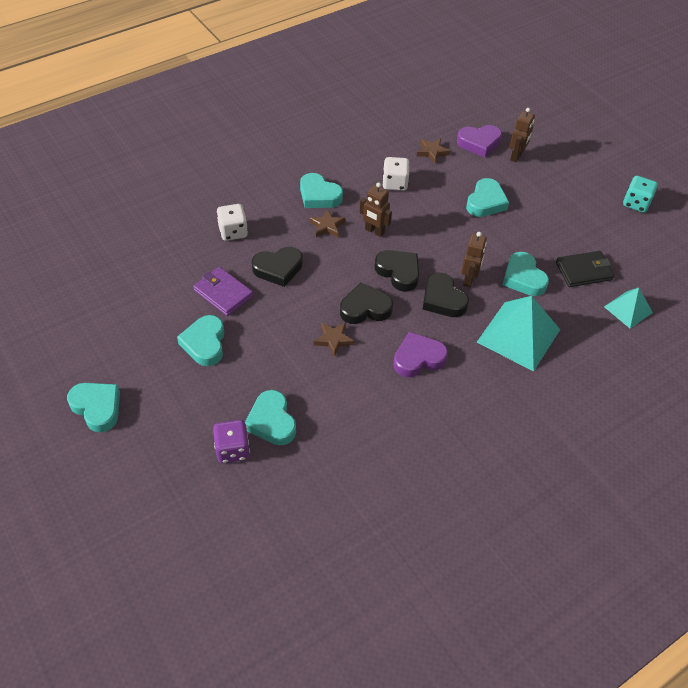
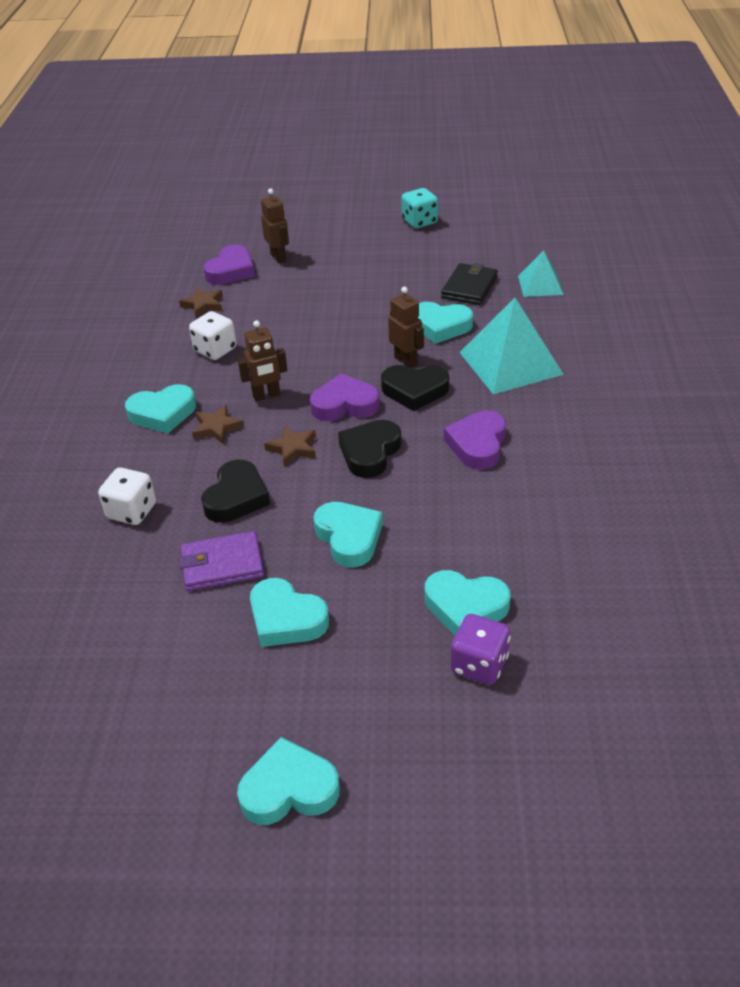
camera: 50 degrees left, 10 degrees down
brown star [314,322,354,357] -> brown star moved to [264,426,316,467]
black heart [374,250,419,292] -> purple heart [310,373,380,421]
turquoise heart [466,178,509,217] -> turquoise heart moved to [313,502,383,567]

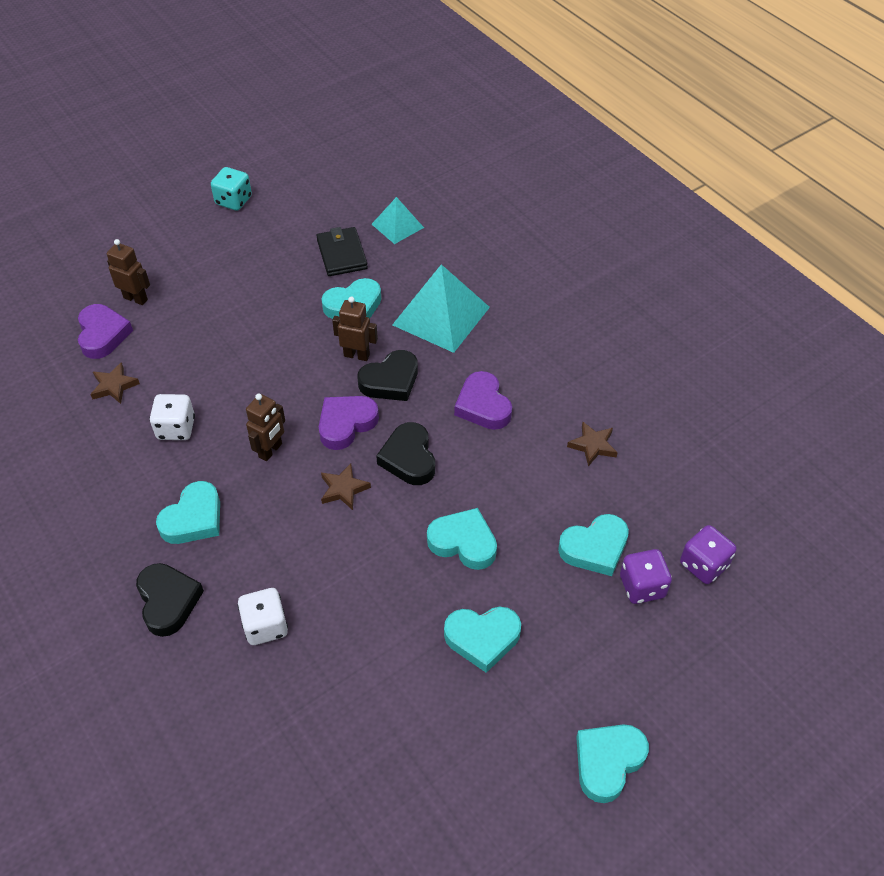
camera: 40 degrees left, 10 degrees up
purple wallet [179,531,264,591] -> none
brown star [192,405,244,444] -> brown star moved to [567,422,618,467]
black heart [201,460,270,523] -> black heart moved to [136,563,204,637]
none -> purple dice [680,525,736,584]

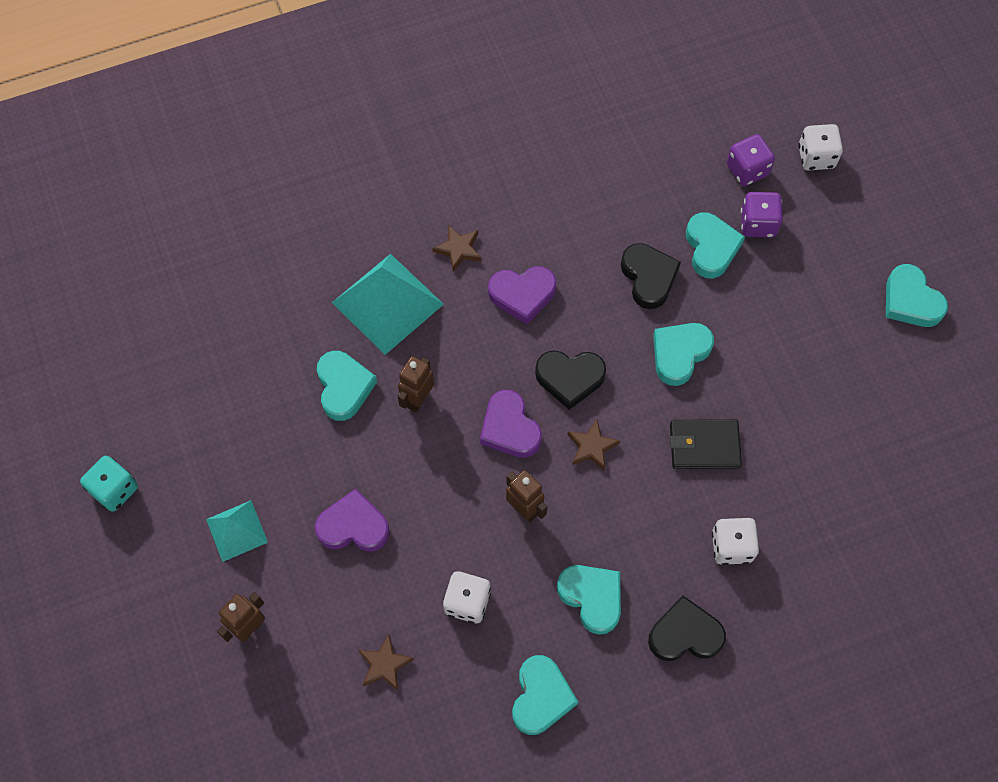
camera: 75 degrees left, 15 degrees up
purple heart [78,304,133,359] -> purple heart moved to [315,489,390,552]
black wallet [316,227,368,276] -> black wallet moved to [670,419,742,469]
black heart [357,350,418,401] -> black heart moved to [621,243,681,309]
turquoise pyramid [372,197,424,244] -> turquoise pyramid moved to [206,500,268,562]
turquoise heart [444,606,521,673] -> turquoise heart moved to [512,655,578,735]
brown star [567,422,618,467] -> brown star moved to [432,225,481,272]
none -> white dice [798,124,843,171]

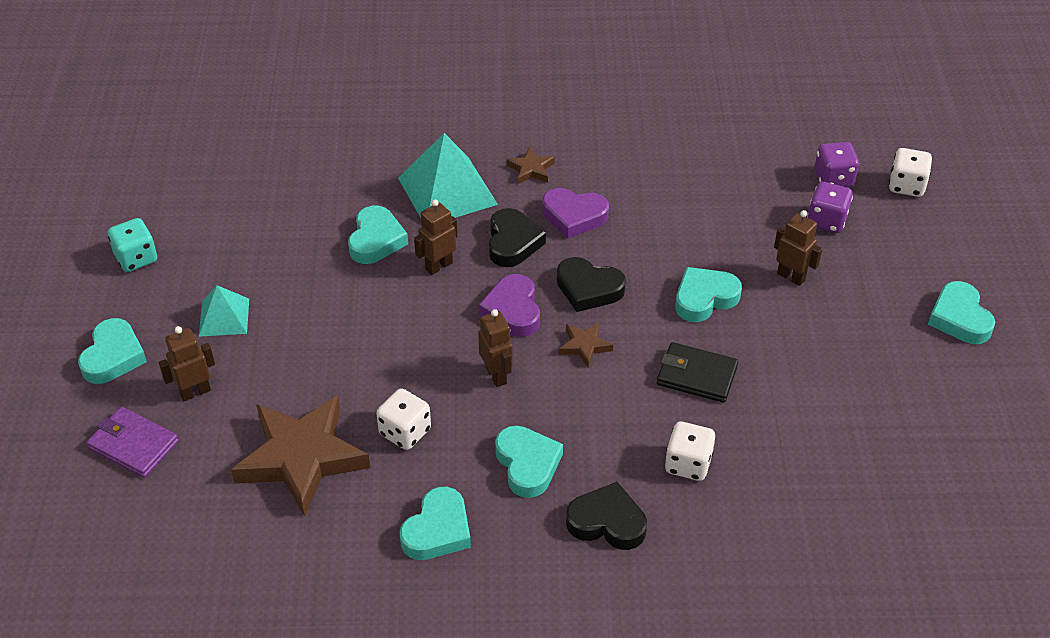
camera: 20 degrees right, 20 degrees down
purple heart [315,489,390,552] -> none
brown star [358,634,414,691] -> brown star [231,396,370,516], size x2.32
black heart [621,243,681,309] -> black heart moved to [489,208,546,267]
turquoise heart [686,212,745,279] -> turquoise heart moved to [78,318,147,384]
none -> purple wallet [87,407,179,478]
none -> brown robot [774,210,822,286]

